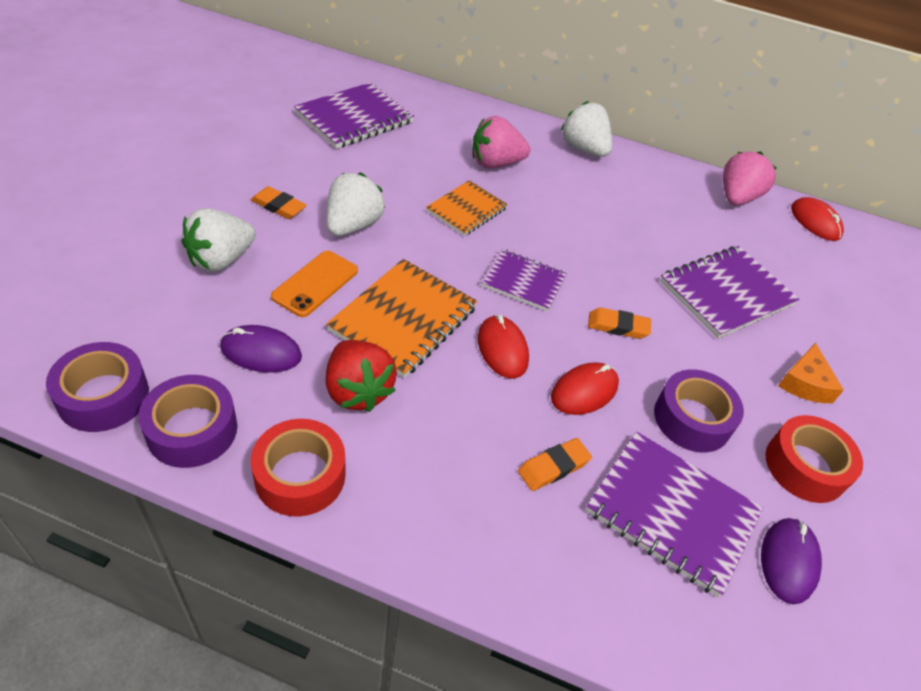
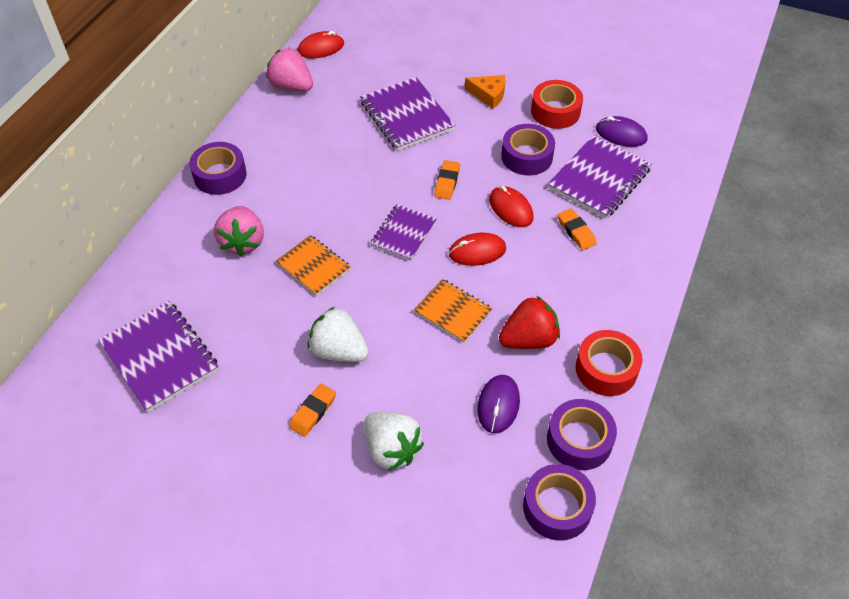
camera: 80 degrees left, 5 degrees up
orange phone [271,251,358,317] -> none
orange notebook [326,259,478,378] -> orange notebook [414,279,493,343], size x0.63
white strawberry [560,101,612,157] -> purple tape [189,142,247,195]

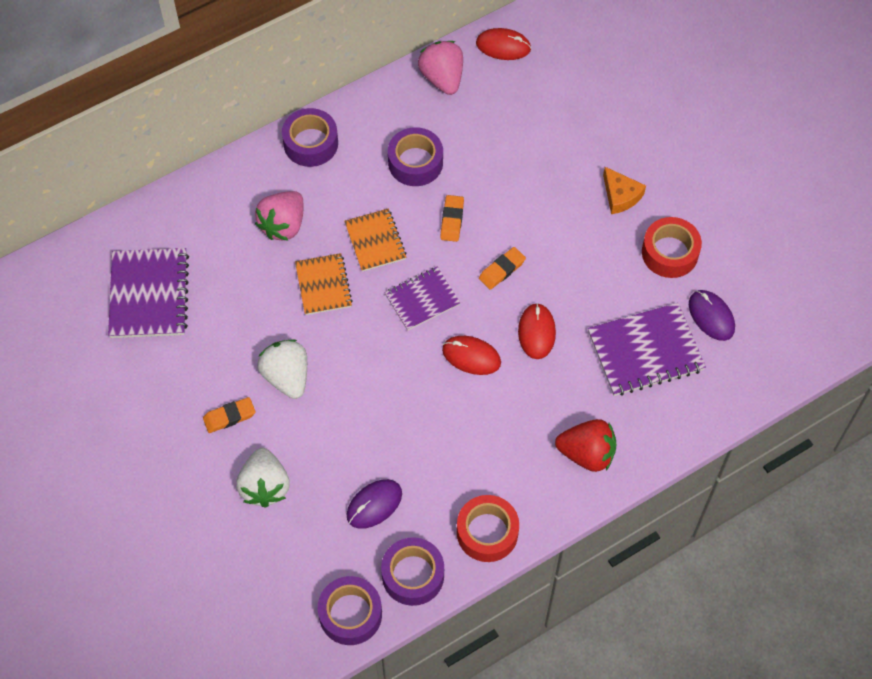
camera: 35 degrees right, 10 degrees up
purple notebook [360,77,455,151] -> none
orange notebook [414,279,493,343] -> orange notebook moved to [344,209,407,272]
red strawberry [499,296,560,349] -> red strawberry moved to [555,419,617,472]
purple tape [501,124,555,175] -> purple tape moved to [388,127,443,186]
orange eraser [558,208,597,250] -> orange eraser moved to [440,195,464,242]

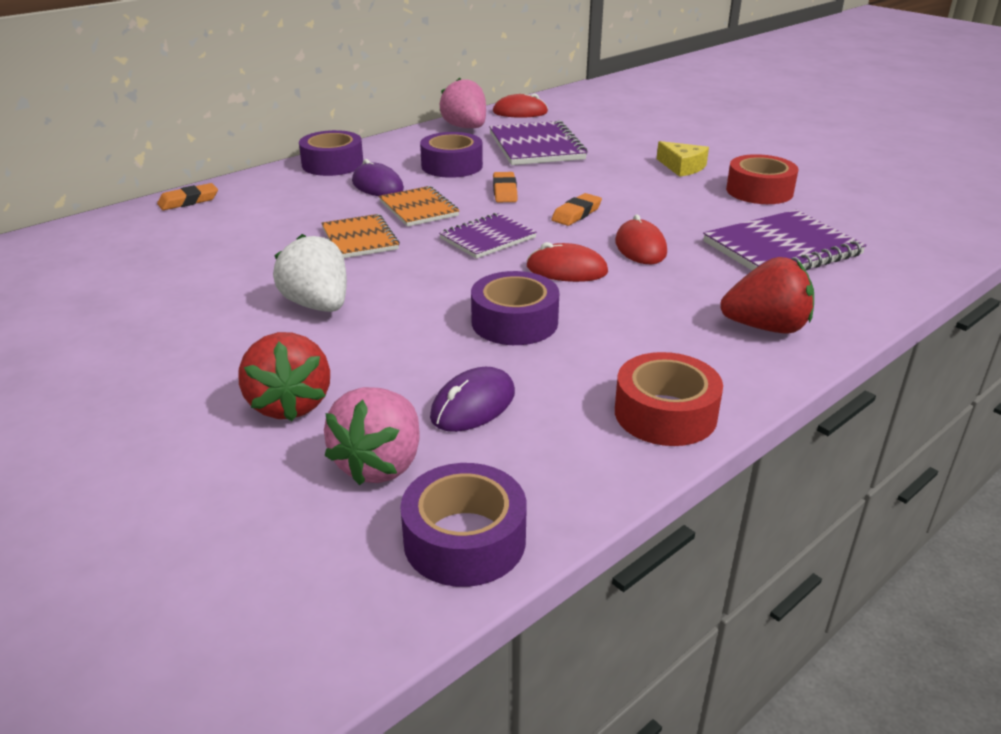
camera: 10 degrees left, 30 degrees down
purple notebook [108,248,189,338] -> purple notebook moved to [489,120,587,165]
orange eraser [203,397,255,433] -> orange eraser moved to [157,183,218,210]
white strawberry [236,448,290,508] -> red strawberry [239,332,330,421]
pink strawberry [255,191,304,241] -> pink strawberry moved to [324,387,420,485]
purple tape [381,537,444,606] -> purple tape moved to [471,271,559,345]
orange cheese [603,167,646,214] -> yellow cheese [657,141,709,177]
purple mouse [689,290,735,341] -> purple mouse moved to [352,159,404,196]

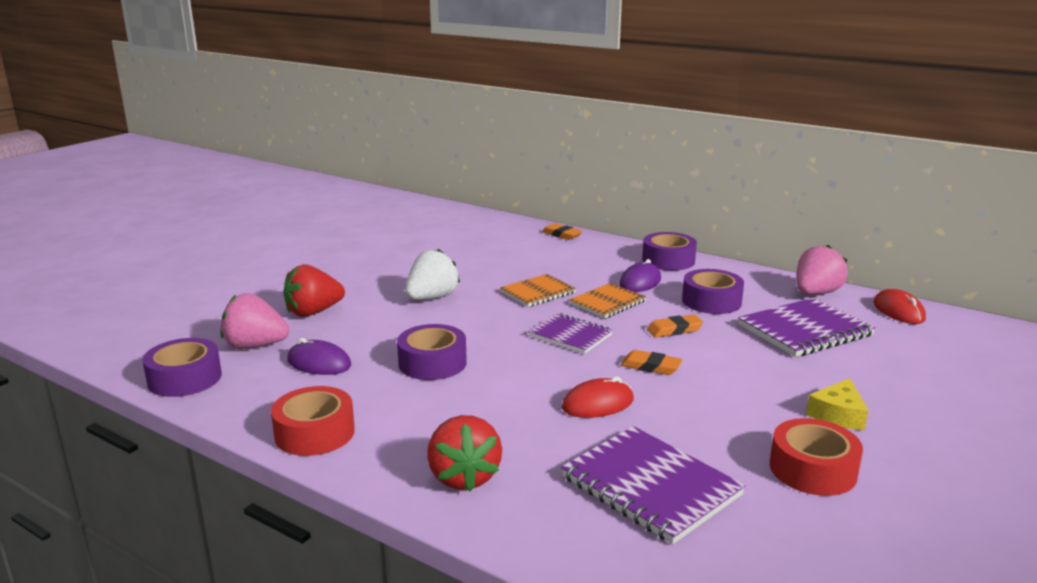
camera: 75 degrees right, 10 degrees down
red mouse [526,242,608,282] -> none

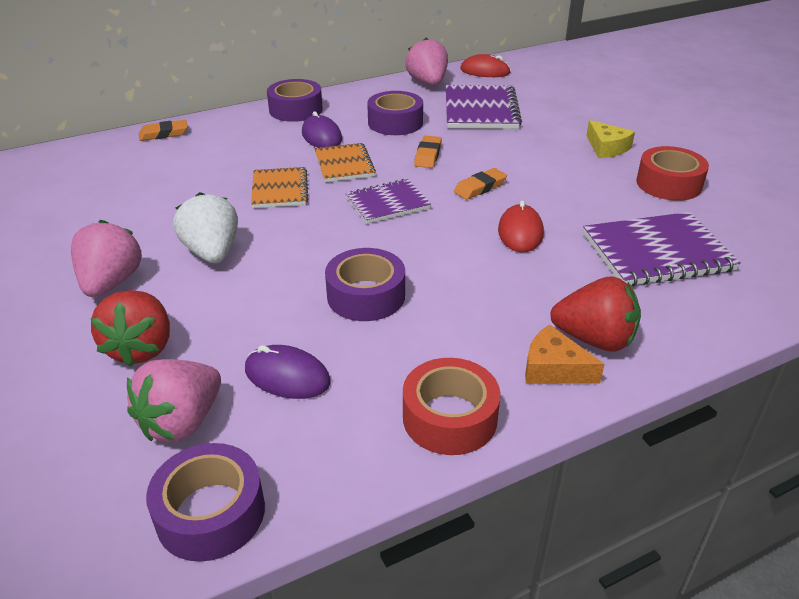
camera: 60 degrees left, 15 degrees up
purple mouse [287,338,351,375] -> purple mouse turned 60 degrees clockwise [245,345,331,399]
none -> pink strawberry [71,220,142,297]
none -> orange cheese [525,325,605,384]

